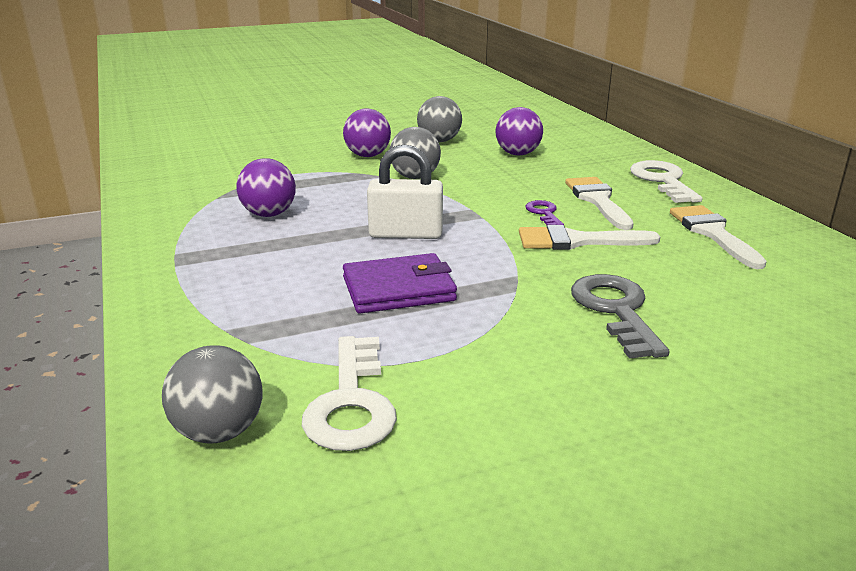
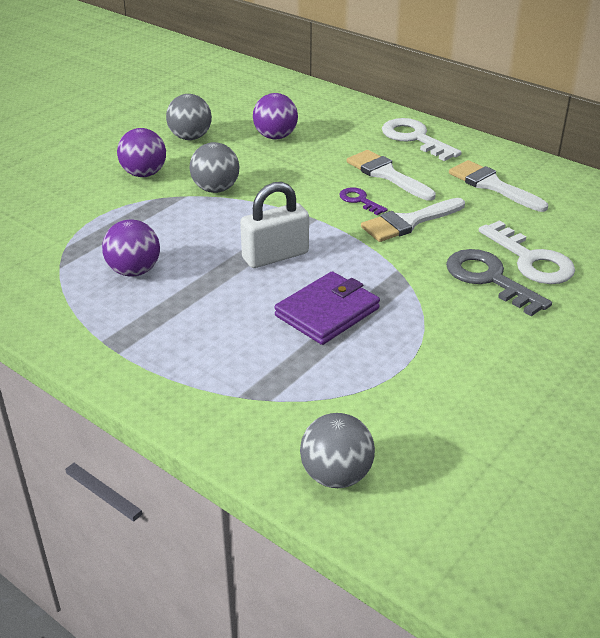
camera: 30 degrees left, 10 degrees up
white key [302,336,397,451] -> white key moved to [479,220,575,284]

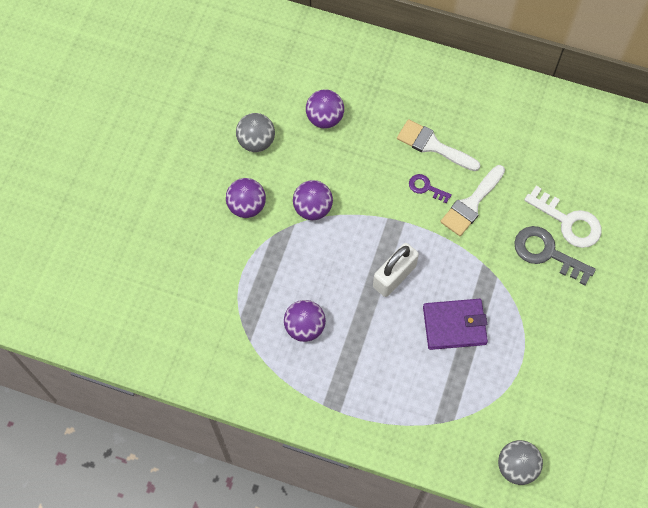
camera: 20 degrees left, 30 degrees up
grey ball [190,142,240,193] -> purple ball [293,180,333,220]
purple wallet [275,271,380,345] -> purple wallet turned 60 degrees clockwise [423,299,488,350]
white key [382,118,462,161] -> none
white brush [449,160,548,212] -> none

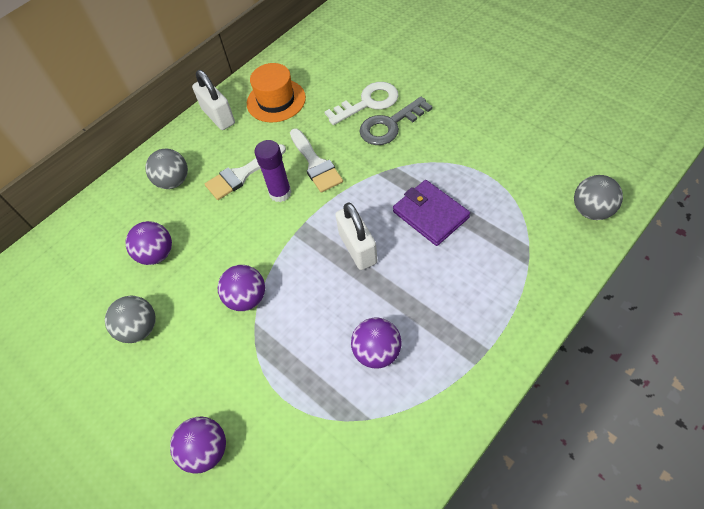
camera: 60 degrees left, 10 degrees down
purple ball [226,178,266,218] -> purple ball moved to [170,416,226,474]
purple key [409,174,452,204] -> purple glue stick [255,140,292,202]
purple wallet [423,299,488,350] -> purple wallet turned 60 degrees counterclockwise [393,180,470,246]
none -> grey ball [145,149,188,189]
none -> white padlock [192,70,235,130]
none -> orange hat [247,63,306,122]

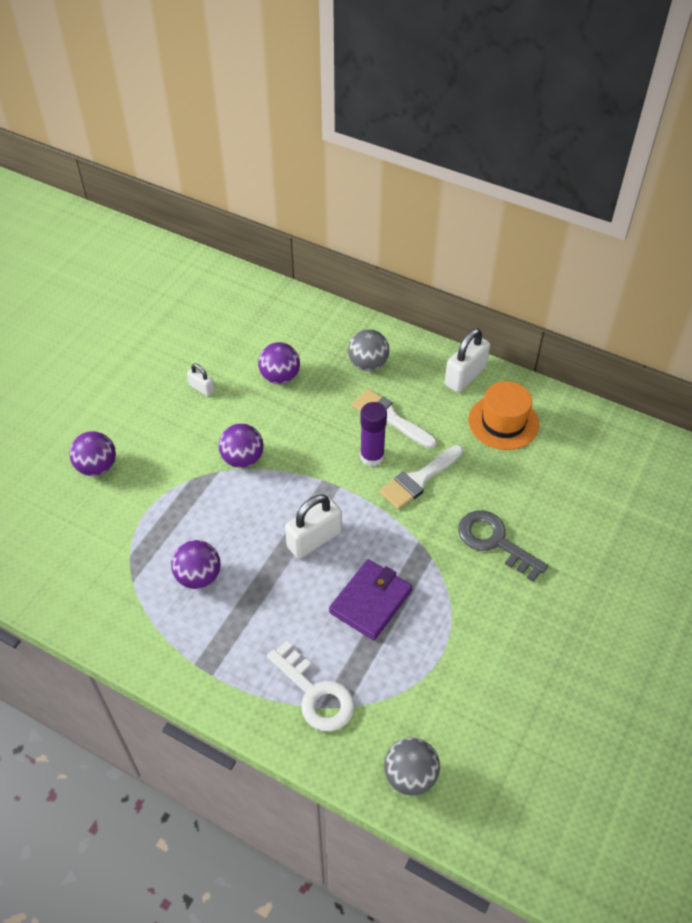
camera: 70 degrees right, 5 degrees down
grey ball [105,296,156,343] -> white padlock [187,364,215,397]
white key [325,82,399,125] -> white key moved to [267,641,355,731]

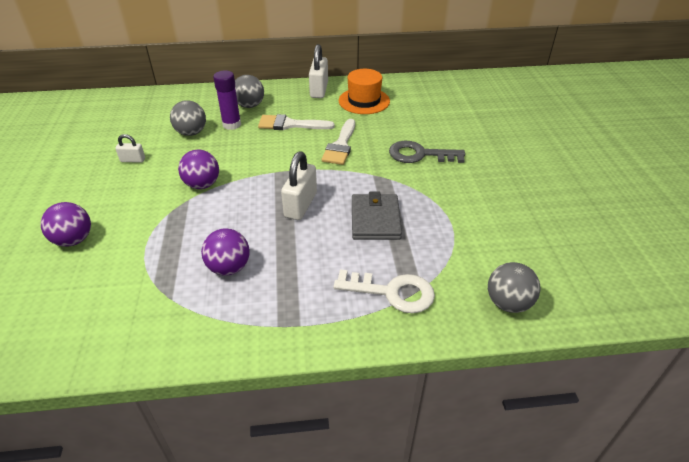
camera: 35 degrees left, 10 degrees down
purple ball [258,342,300,384] -> grey ball [170,100,206,136]
purple wallet [329,559,412,640] -> grey wallet [352,192,402,240]
purple glue stick [360,402,387,466] -> purple glue stick moved to [213,70,241,130]

